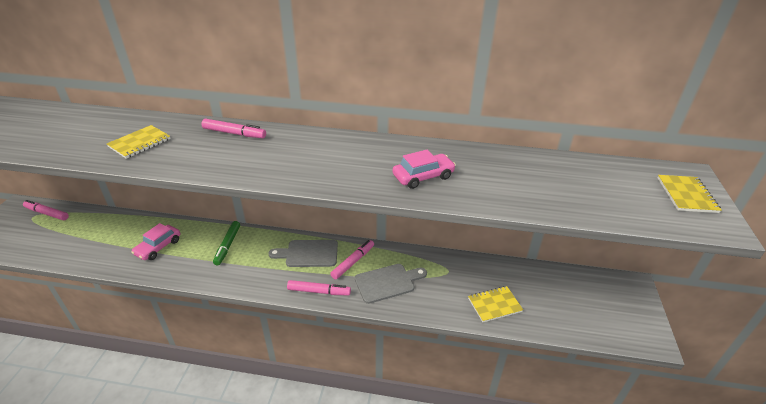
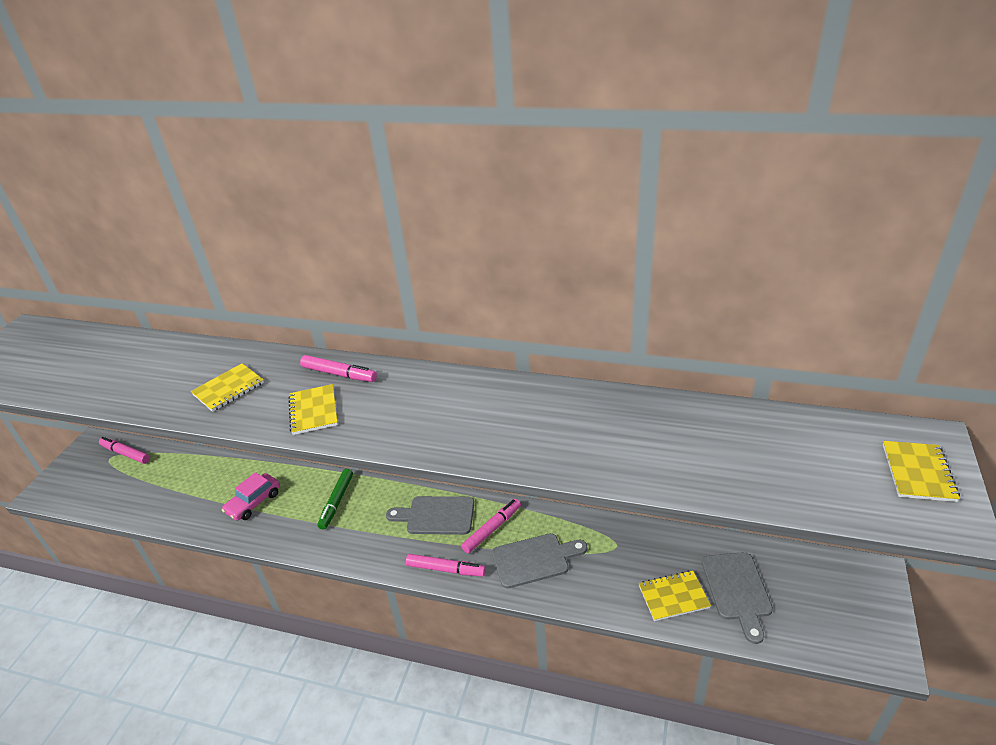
camera: 10 degrees right, 0 degrees up
pink car [393,150,456,189] -> none
none -> yellow notebook [288,384,338,435]
none -> grey cutting board [702,552,773,644]

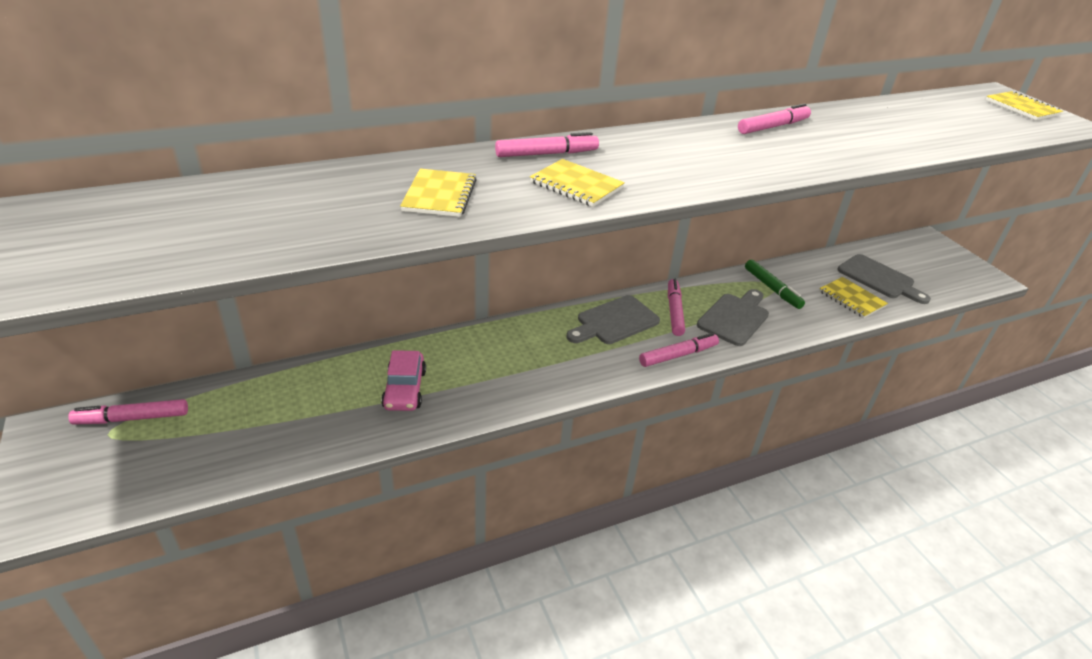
camera: 45 degrees left, 0 degrees up
green marker [317,469,353,530] -> green marker moved to [745,259,805,309]
yellow notebook [639,570,711,621] -> yellow notebook turned 75 degrees counterclockwise [819,277,888,318]
none -> pink marker [738,103,811,134]

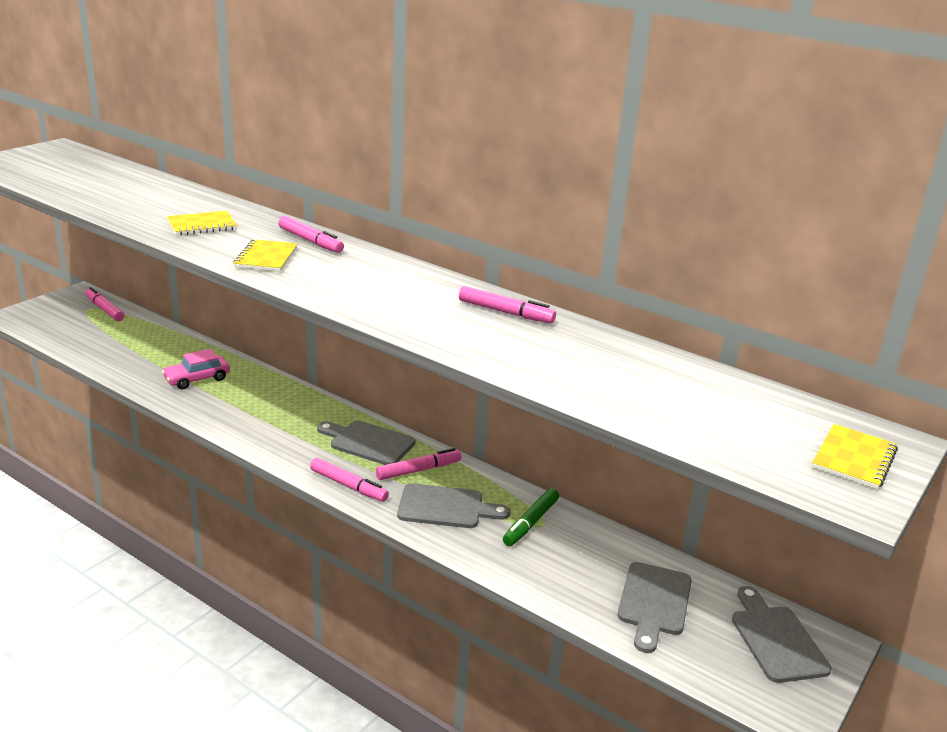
camera: 60 degrees right, 10 degrees down
yellow notebook [819,277,888,318] -> none
none -> grey cutting board [732,586,832,683]

